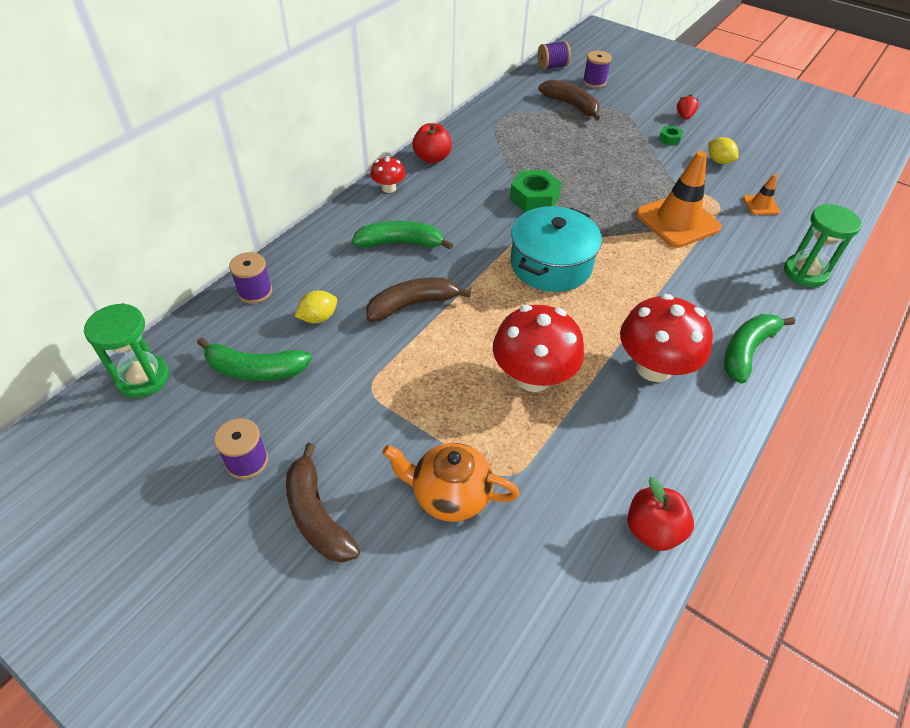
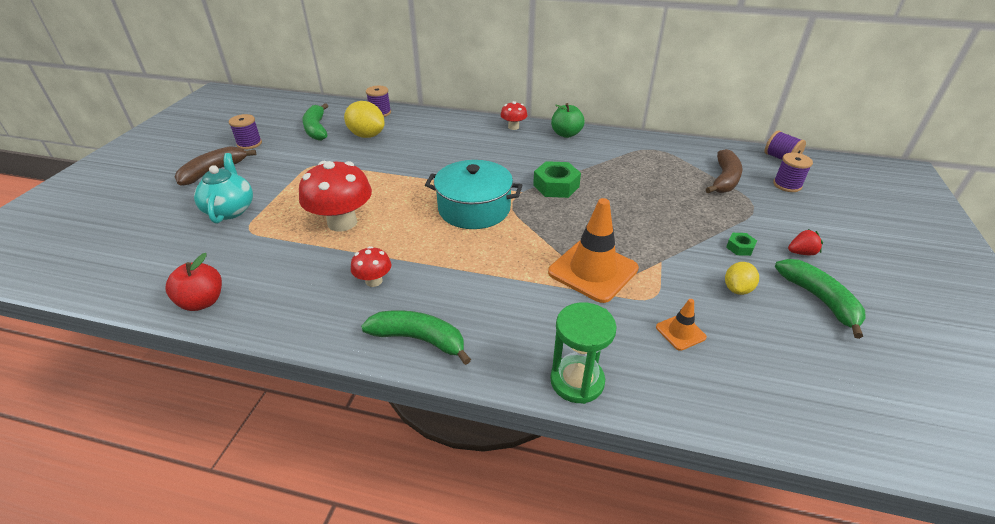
camera: 70 degrees right, 10 degrees down
green hourglass [84,303,169,398] -> none
yellow lemon [294,291,337,323] -> yellow lemon [344,101,385,138], size x1.67
green banana [352,221,453,250] -> green banana moved to [775,259,866,339]
brown banana [366,277,471,322] -> none
orange teapot [382,443,520,522] -> turquoise teapot [194,153,253,224]
red apple [412,123,452,163] -> green apple [551,103,584,138]
red mushroom [620,294,713,382] -> red mushroom [351,246,391,287], size x0.51

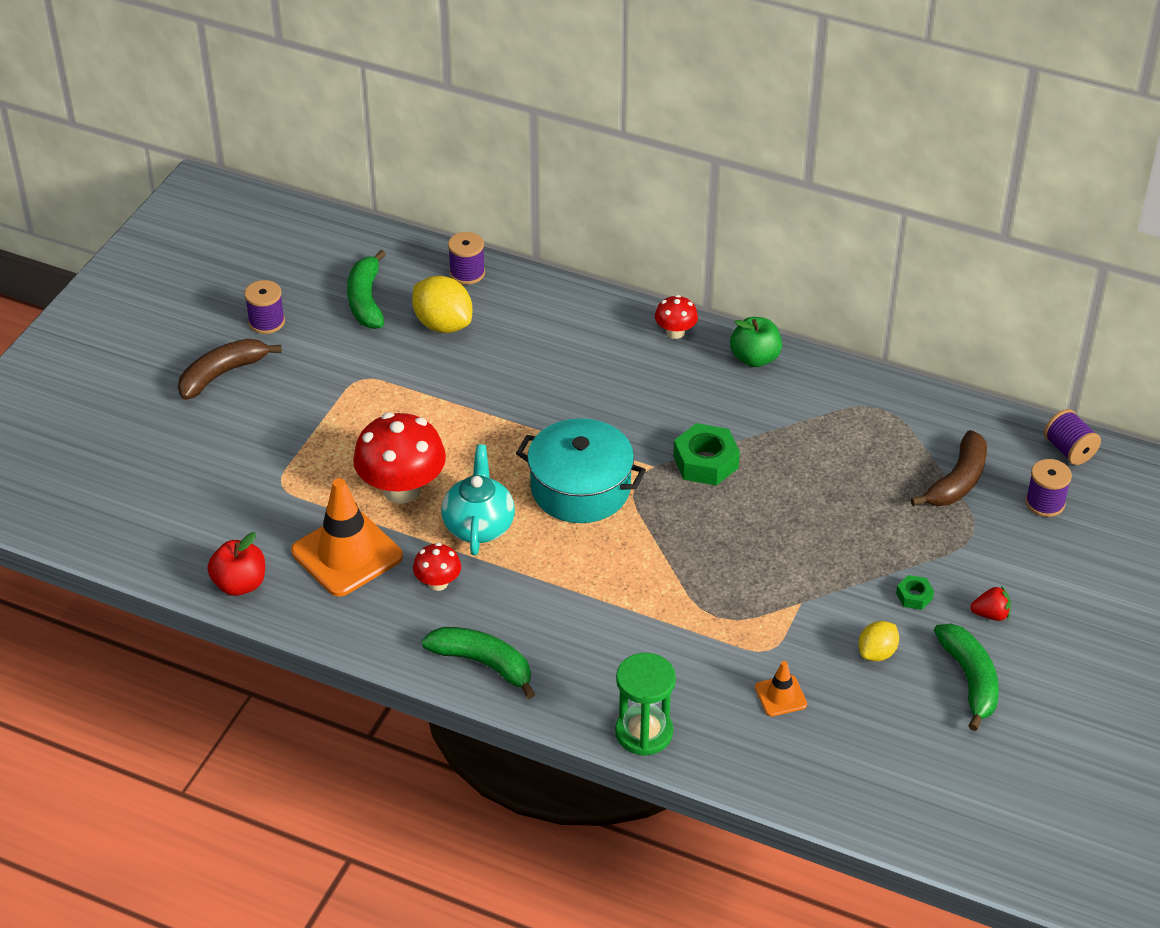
camera: 10 degrees right, 5 degrees up
turquoise teapot [194,153,253,224] -> turquoise teapot moved to [441,444,515,556]
orange traffic cone [548,198,639,303] -> orange traffic cone moved to [291,478,403,597]

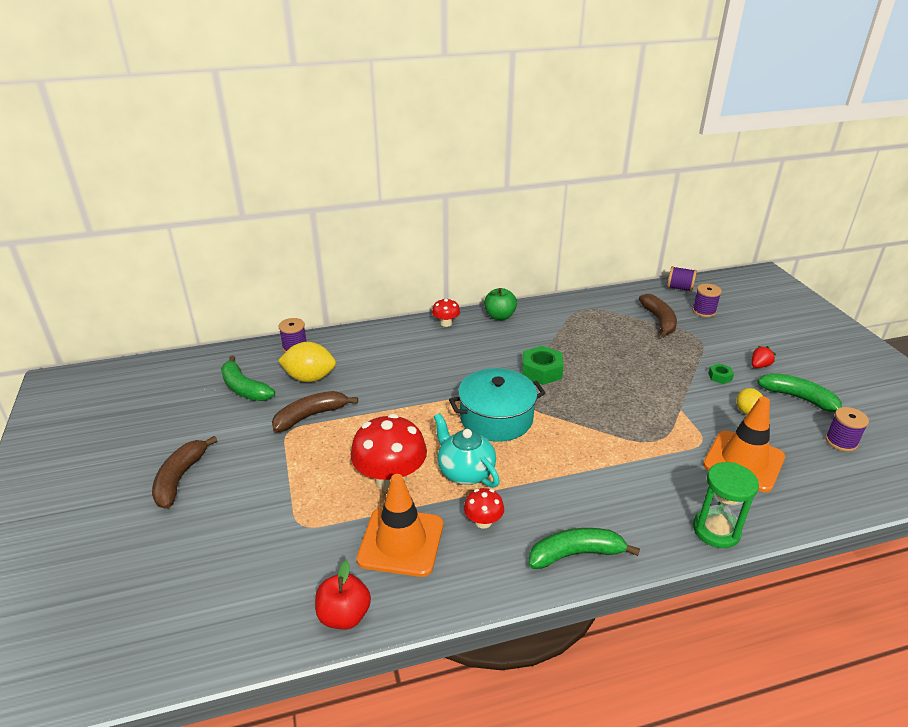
camera: 40 degrees left, 10 degrees down
purple spool [244,280,285,334] -> purple spool moved to [825,407,869,452]
orange traffic cone [755,661,807,716] -> orange traffic cone [703,396,785,492], size x2.11
none -> brown banana [272,391,358,432]

